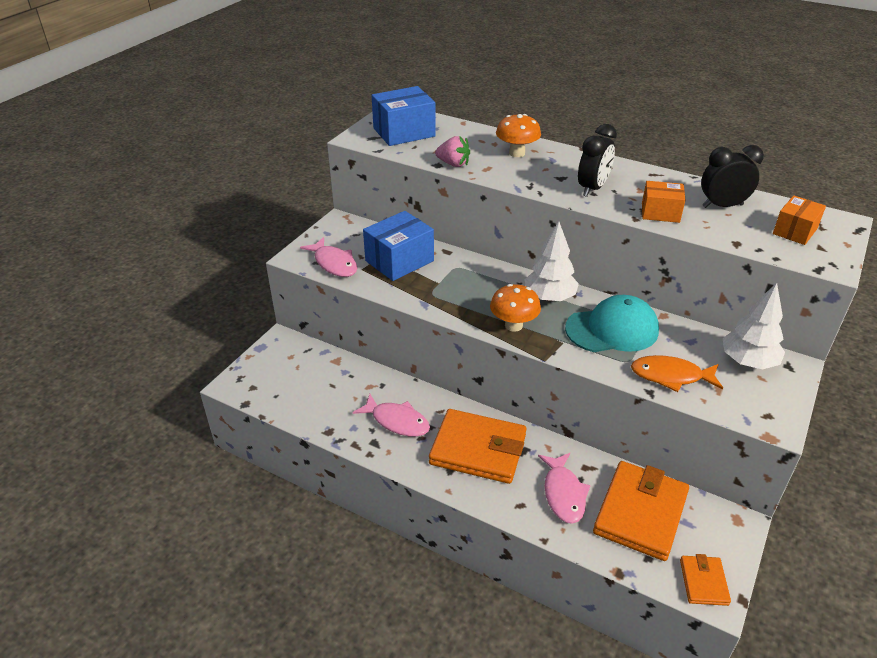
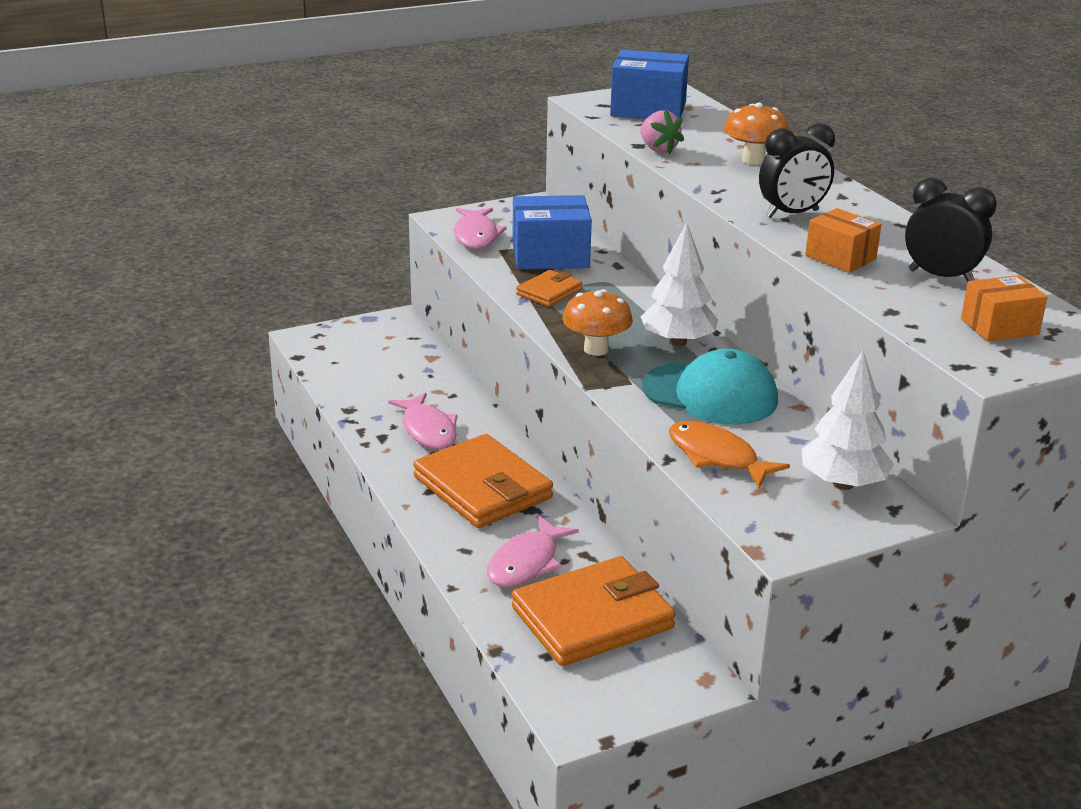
camera: 35 degrees right, 10 degrees down
orange wallet [680,554,731,606] -> orange wallet moved to [516,270,582,307]

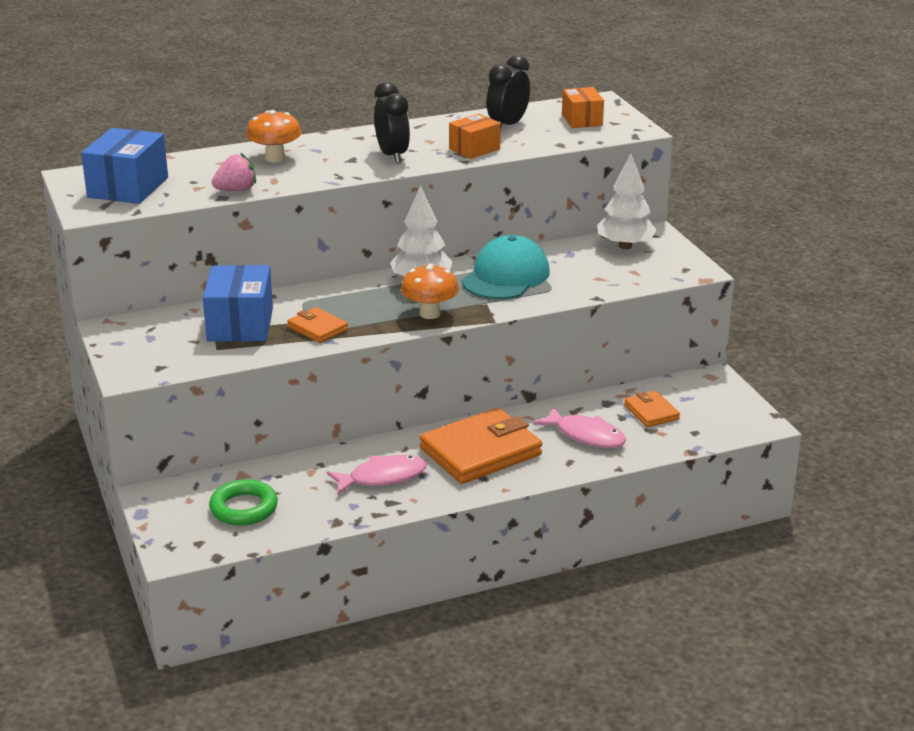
camera: 85 degrees left, 0 degrees up
pink fish [454,208,507,249] -> none
orange wallet [512,556,676,666] -> orange wallet [624,391,680,427], size x0.50
orange fish [669,421,790,487] -> none
none -> green ring [209,479,278,526]

